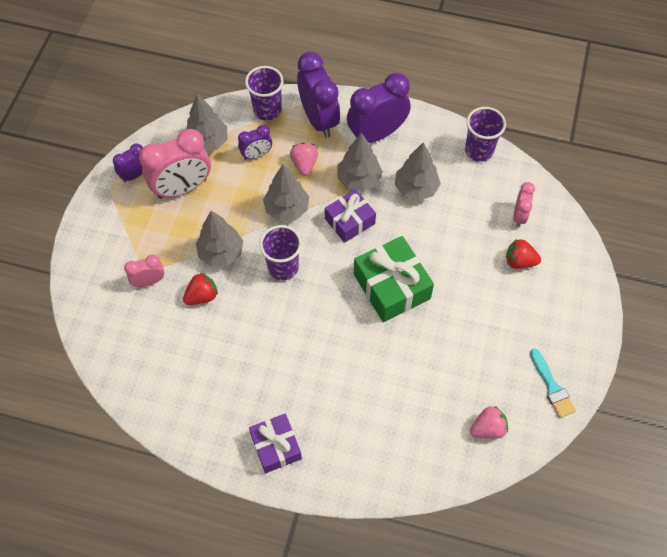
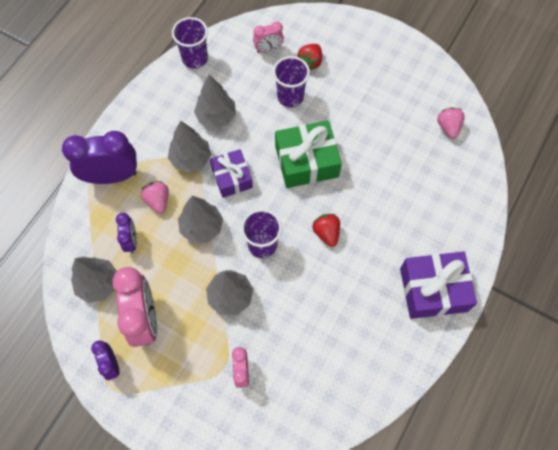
camera: 75 degrees left, 5 degrees up
red strawberry [183,272,218,305] -> red strawberry moved to [313,214,340,247]
purple cup [245,66,284,121] -> purple cup moved to [273,56,310,107]
purple gift [249,413,302,473] -> purple gift [400,251,477,319], size x1.54
pink strawberry [290,143,318,176] -> pink strawberry turned 60 degrees clockwise [141,181,169,214]
purple clock [347,73,411,143] -> none
pink clock [513,182,535,227] -> pink clock turned 135 degrees clockwise [253,21,284,53]
turquoise brush [530,348,576,418] -> none

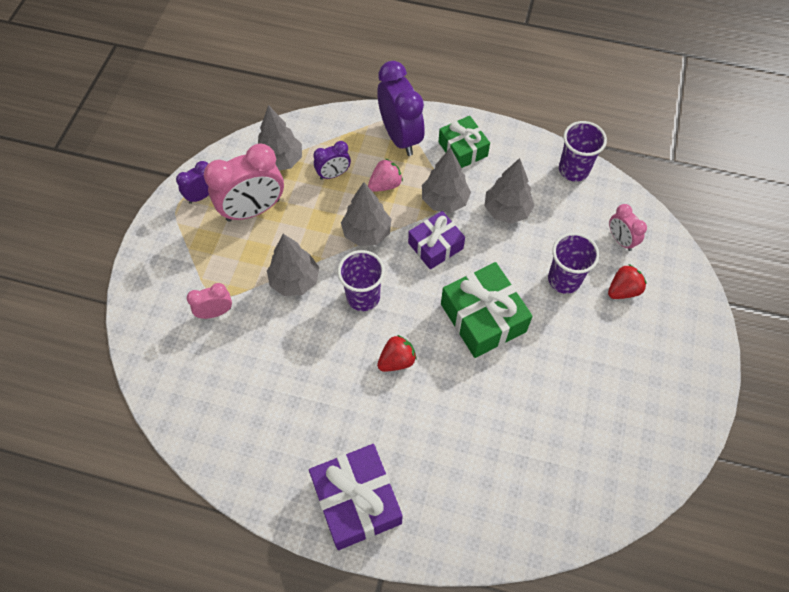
camera: 75 degrees right, 5 degrees down
red strawberry [298,44,322,69] -> red strawberry turned 135 degrees clockwise [608,264,647,299]
pink strawberry [437,107,465,139] -> none
none -> green gift [439,116,490,168]

